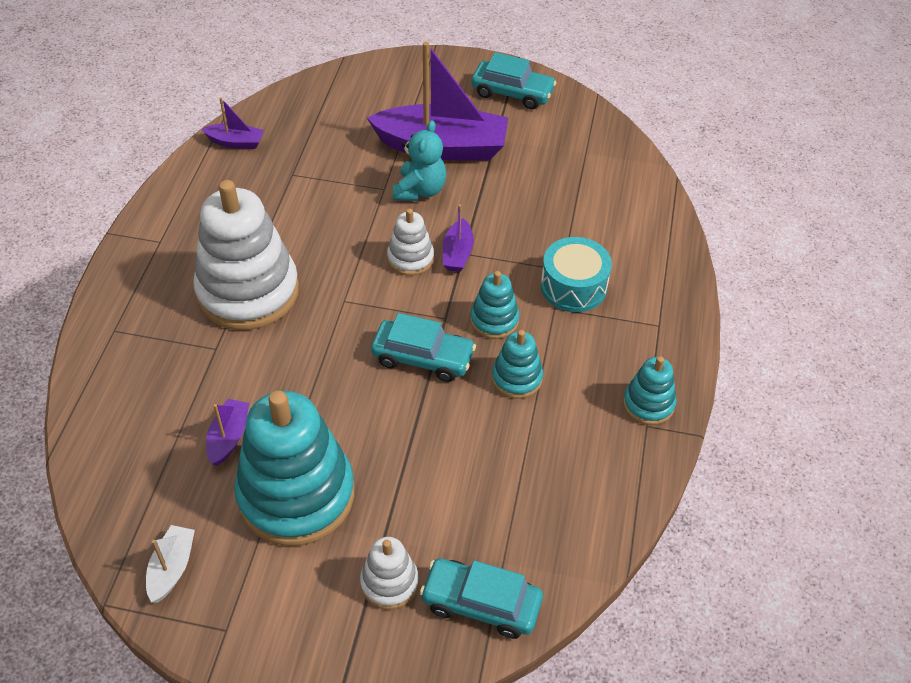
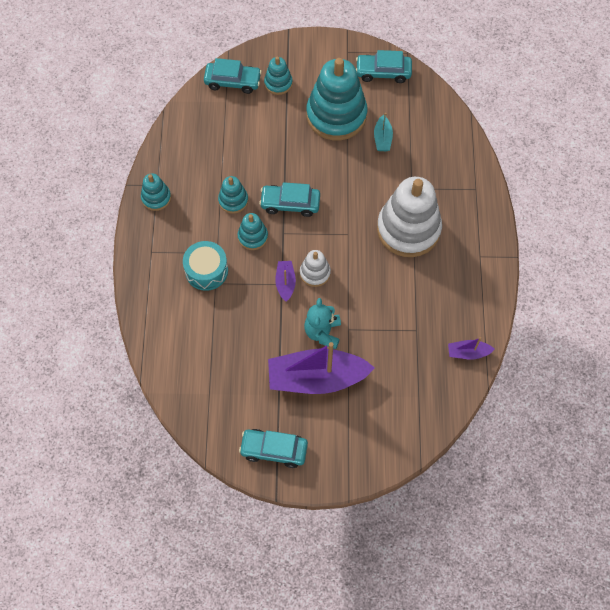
camera: 170 degrees right, 15 degrees up
white boat [146,525,195,603] -> turquoise car [356,50,412,83]
purple boat [206,399,250,466] -> turquoise boat [374,113,393,151]
white stacking toy [360,537,419,610] -> turquoise stacking toy [264,57,292,95]

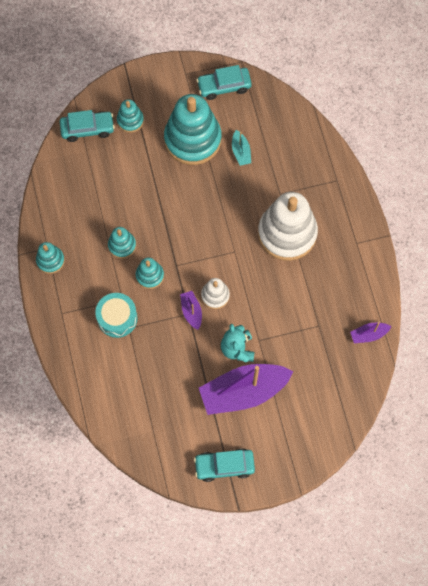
camera: 15 degrees left, 5 degrees up
turquoise car [259,182,320,217] -> none

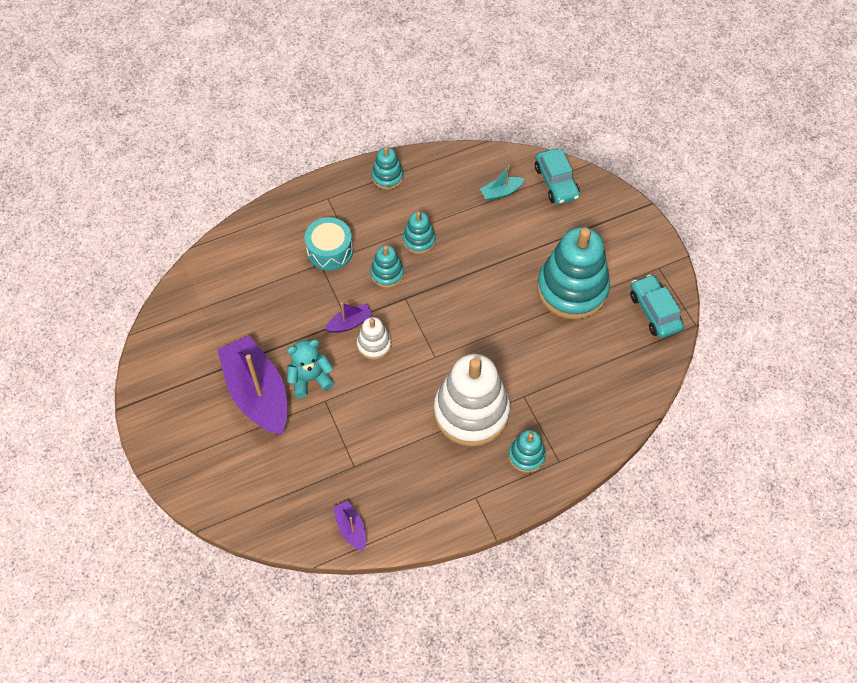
camera: 80 degrees right, 10 degrees down
turquoise stacking toy [117,99,144,133] -> turquoise stacking toy moved to [509,430,546,473]
turquoise car [194,448,255,482] -> none
turquoise boat [232,130,251,166] -> turquoise boat moved to [480,165,525,201]

